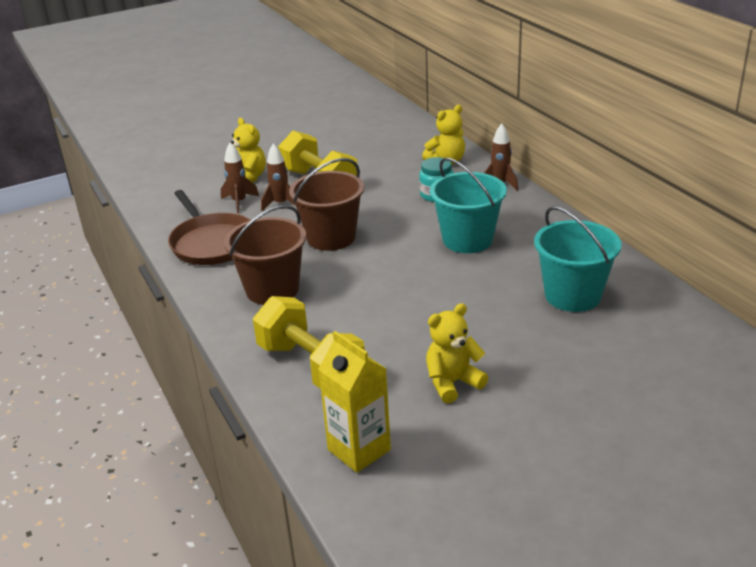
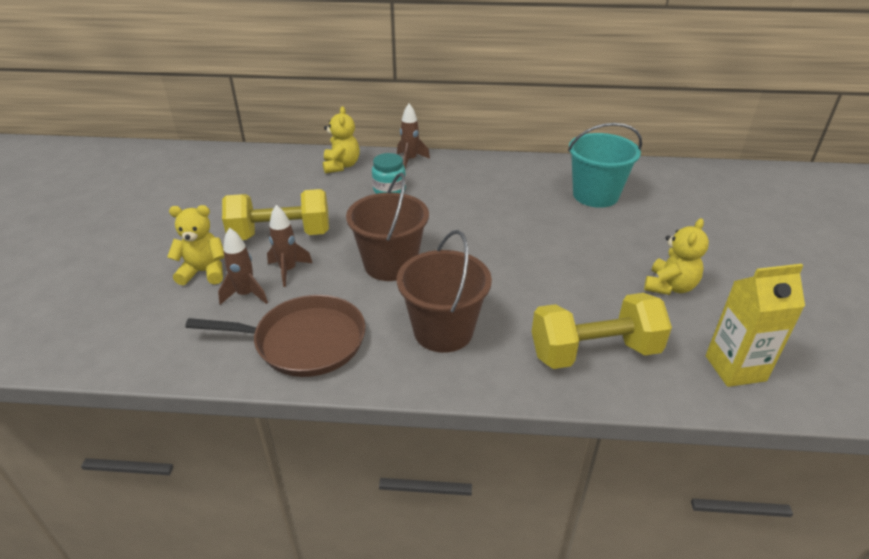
camera: 60 degrees left, 5 degrees up
yellow teddy bear [426,303,489,404] -> yellow teddy bear turned 150 degrees counterclockwise [644,218,709,295]
turquoise bucket [430,158,507,253] -> none

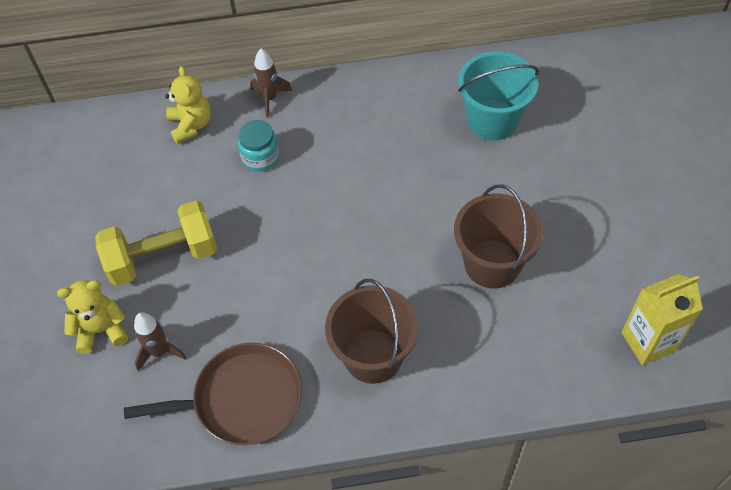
camera: 10 degrees left, 20 degrees up
brown rocket [267,205,312,287] -> none
brown bucket [346,172,429,281] -> brown bucket moved to [454,184,543,288]
yellow dumbbell [532,293,672,369] -> none
yellow teddy bear [644,218,709,295] -> none

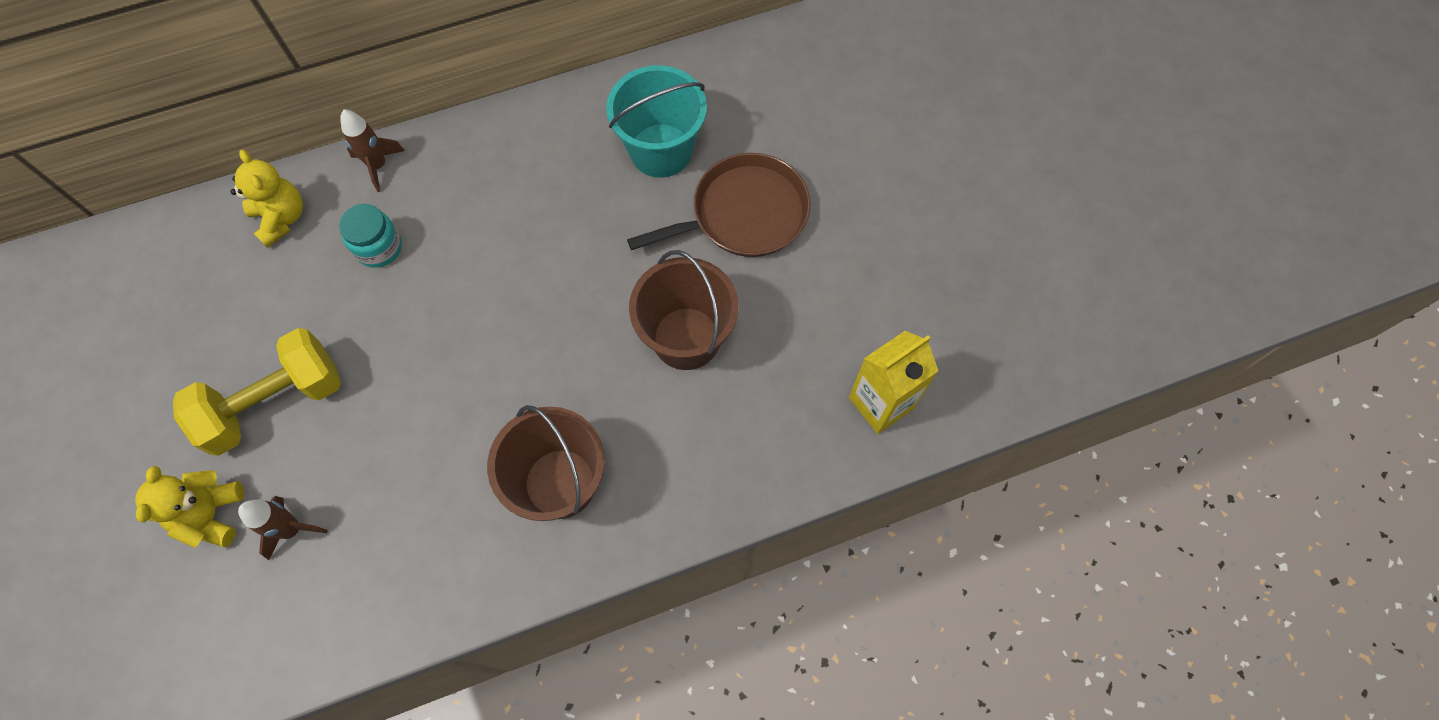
camera: 15 degrees left, 10 degrees up
yellow teddy bear [57,280,128,354] -> yellow teddy bear turned 60 degrees counterclockwise [135,466,244,548]
brown pan [124,343,302,445] -> brown pan moved to [627,153,810,257]

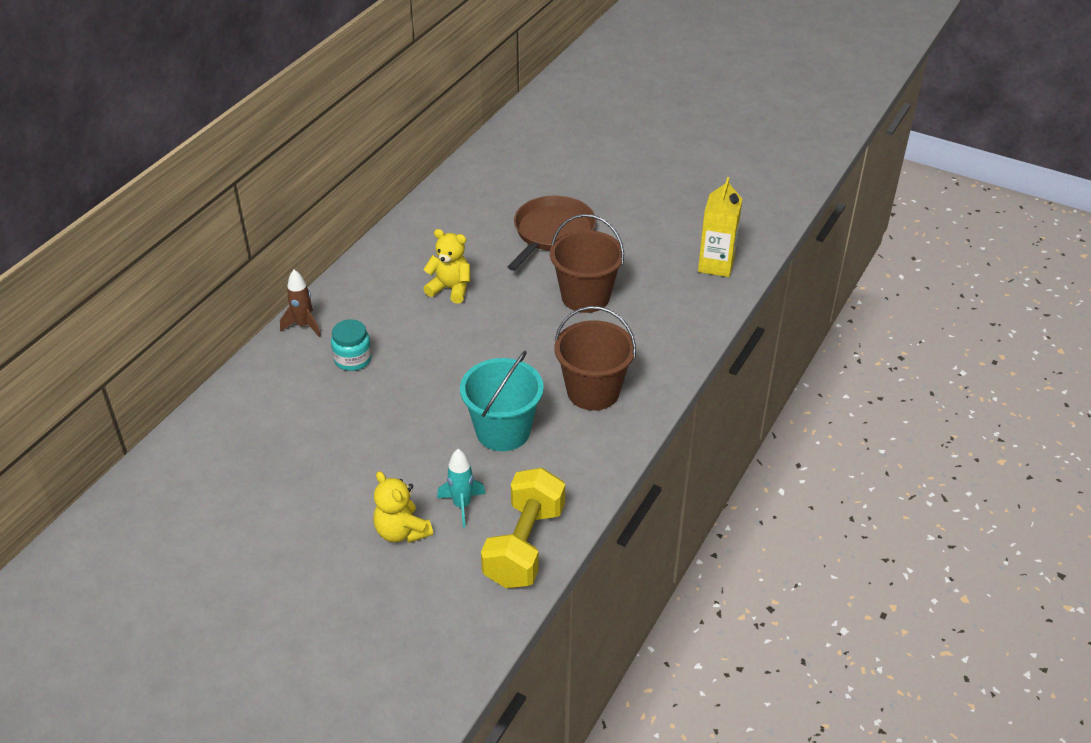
camera: 40 degrees left, 25 degrees down
yellow dumbbell [173,328,341,456] -> yellow dumbbell moved to [481,468,565,588]
yellow teddy bear [230,150,303,248] -> yellow teddy bear moved to [423,229,470,303]
brown rocket [238,496,328,560] -> turquoise rocket [437,449,486,527]
turquoise bucket [606,65,707,178] -> turquoise bucket moved to [460,351,544,451]

